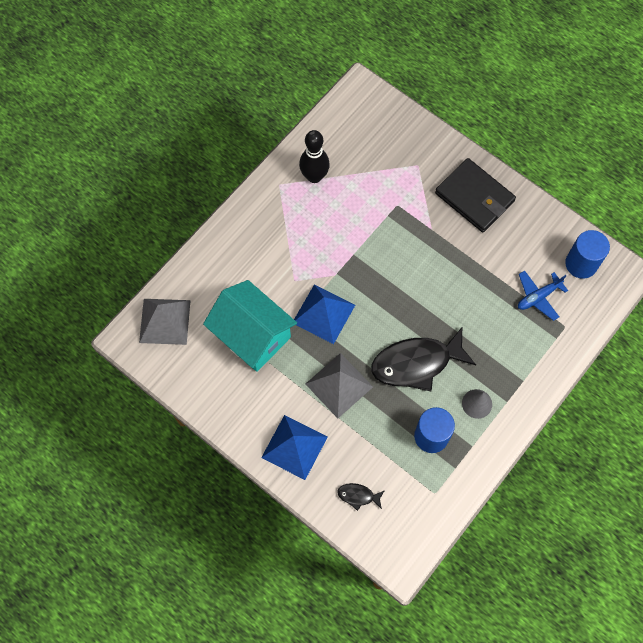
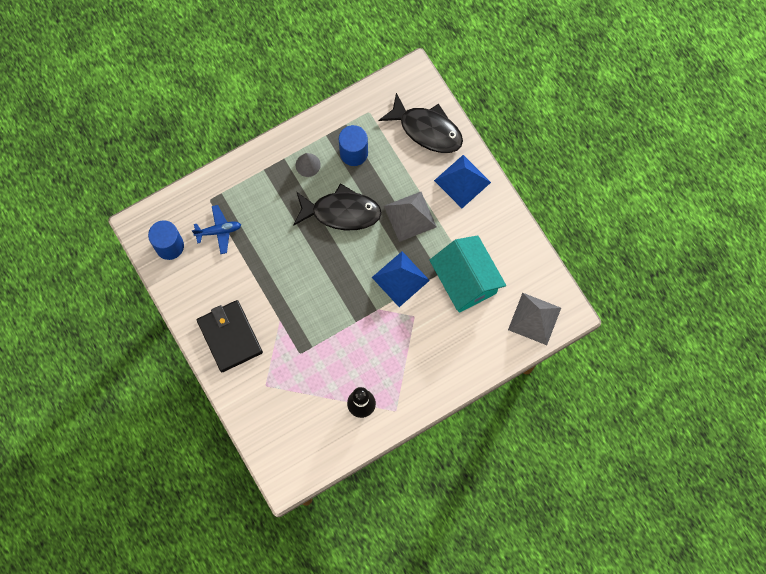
camera: 160 degrees left, 5 degrees up
black fish [337,483,385,511] -> black fish [378,93,463,153], size x2.30

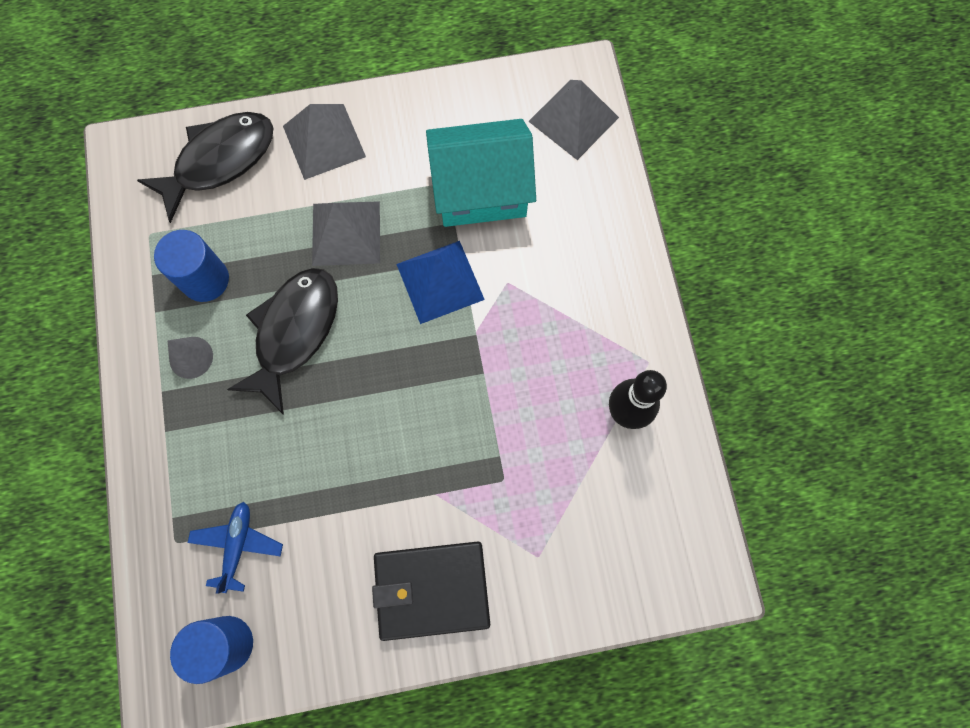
camera: 70 degrees left, 0 degrees up
blue pyramid [434,155,491,208] -> grey pyramid [283,104,366,180]

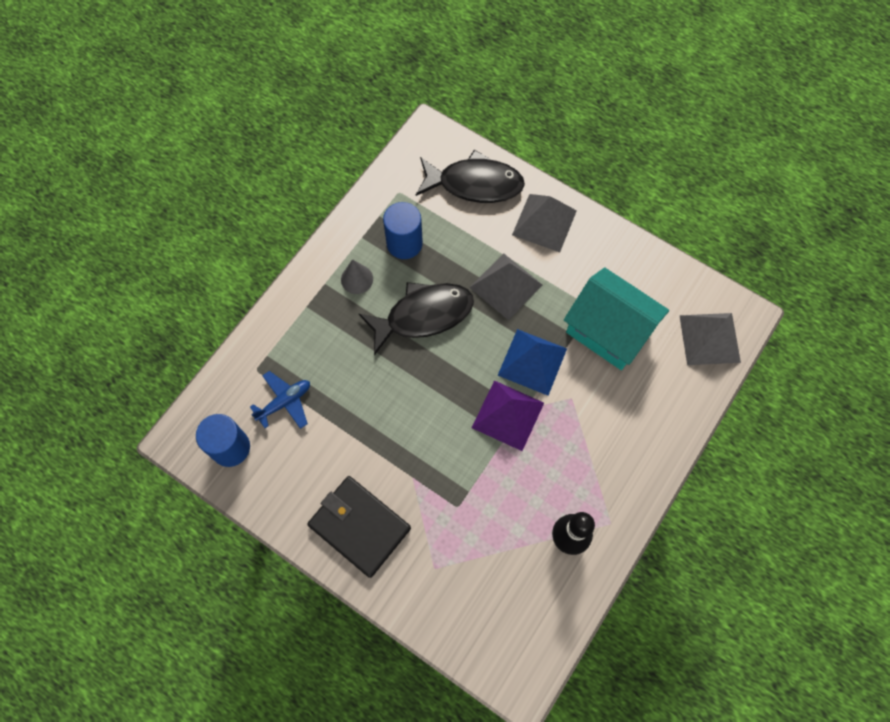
camera: 45 degrees right, 5 degrees down
none -> purple pyramid [472,380,544,451]

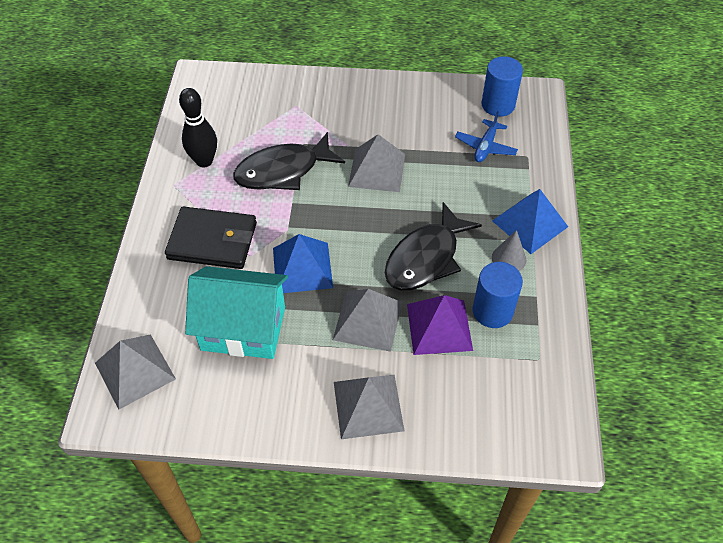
camera: 150 degrees right, 15 degrees down
black wallet [307,476,411,578] -> black wallet moved to [165,207,257,269]
black fish [416,150,525,203] -> black fish moved to [233,132,345,190]
purple pyramid [472,380,544,451] -> purple pyramid moved to [407,295,473,355]
none -> grey pyramid [348,134,405,192]
none -> blue pyramid [492,189,568,254]

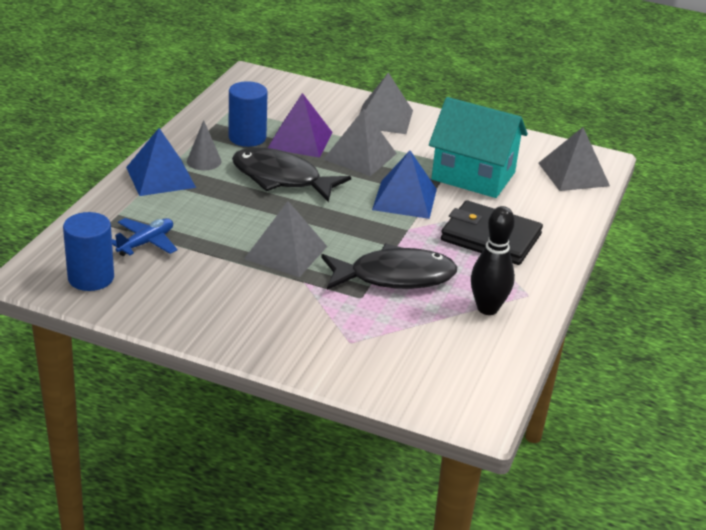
camera: 165 degrees left, 20 degrees down
black fish [385,202,482,291] -> black fish turned 120 degrees counterclockwise [232,148,351,202]

